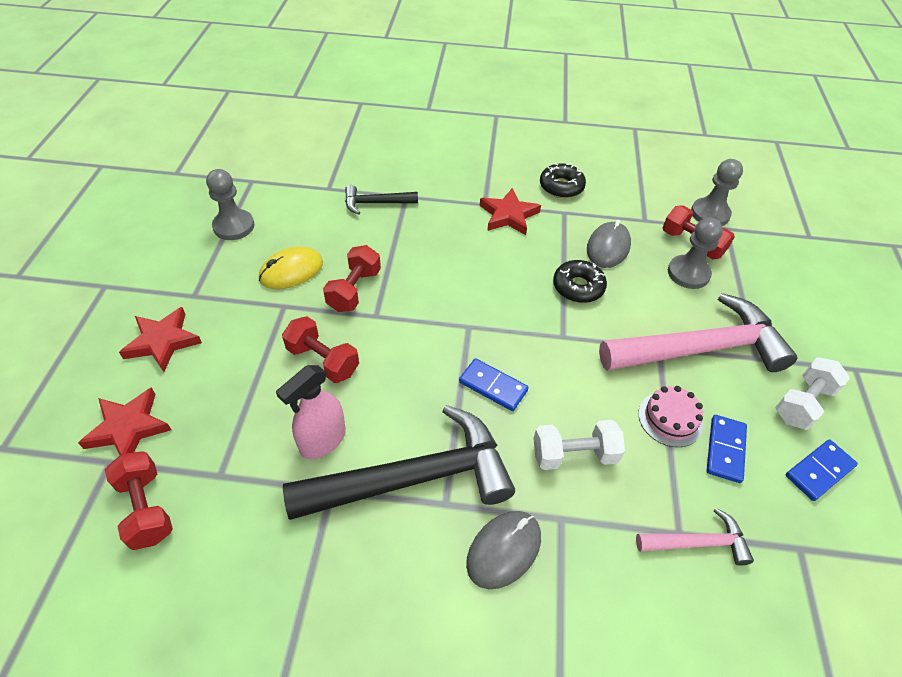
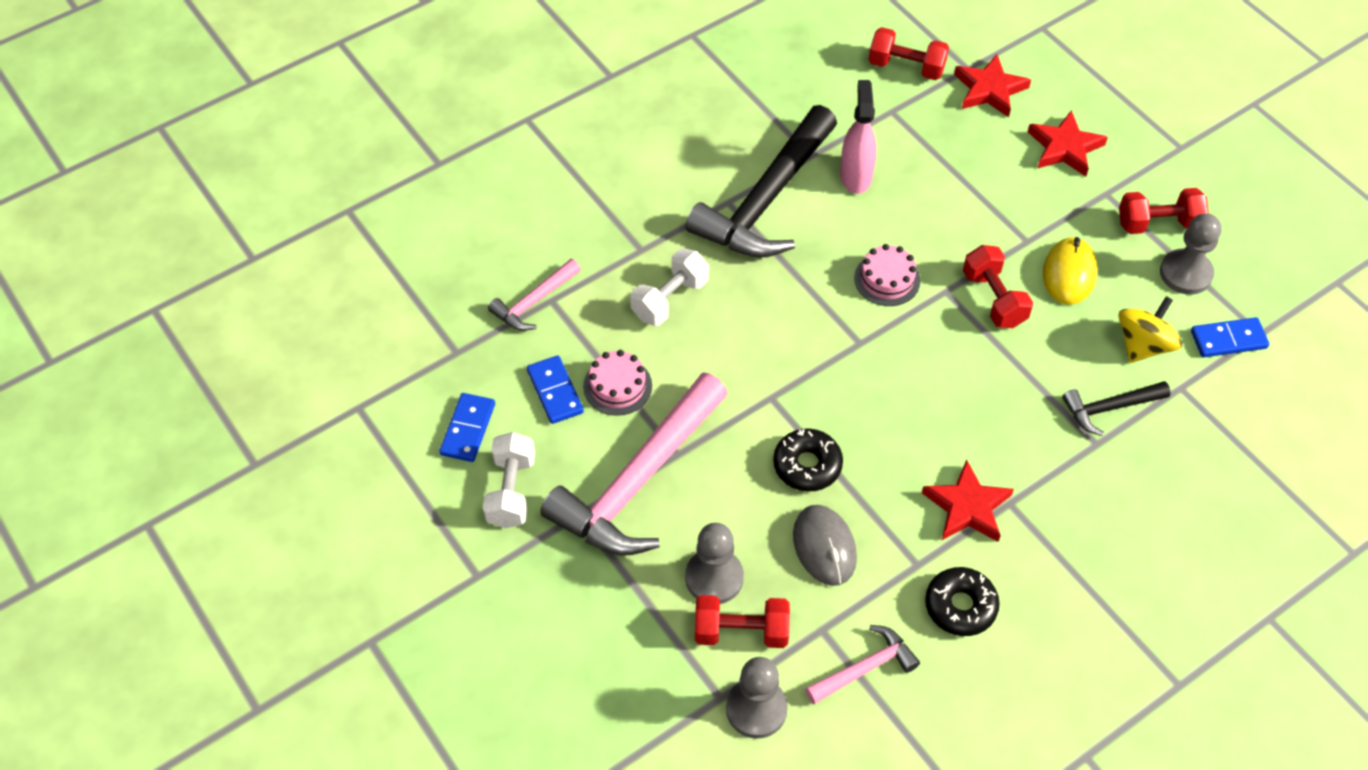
camera: 140 degrees right, 5 degrees up
red dumbbell [282,316,359,383] -> red dumbbell moved to [1119,188,1209,234]
black hammer [345,185,418,215] -> black hammer turned 150 degrees counterclockwise [1062,381,1170,436]
blue domino [459,358,529,411] -> blue domino moved to [1191,317,1269,357]
grey mouse [466,511,541,589] -> none
none -> pink hammer [805,625,920,704]
none -> pink cake [854,244,921,306]
none -> yellow spinning top [1118,296,1182,363]

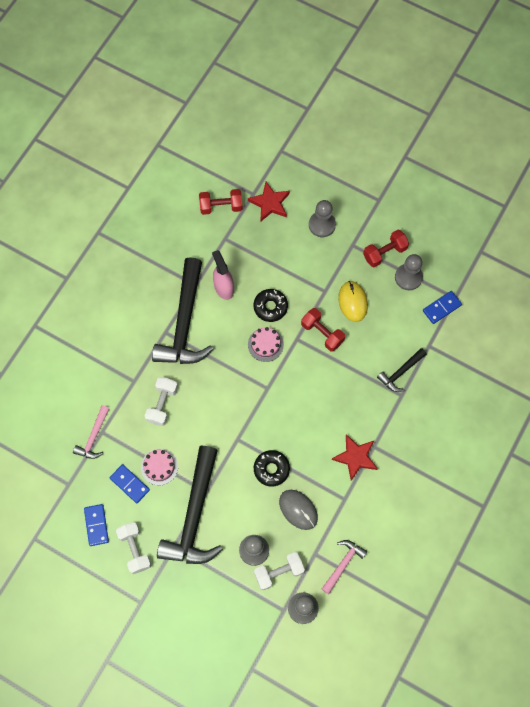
camera: 25 degrees left, 15 degrees up
pink hammer [540,372,728,556] -> black hammer [157,446,223,564]
red dumbbell [695,595,790,648] -> white dumbbell [254,552,305,590]
black donut [925,567,1000,636] -> black donut moved to [254,289,288,322]
red star [1028,110,1108,176] -> grey pawn [309,200,336,237]
yellow spinning top [1118,296,1182,363] -> none

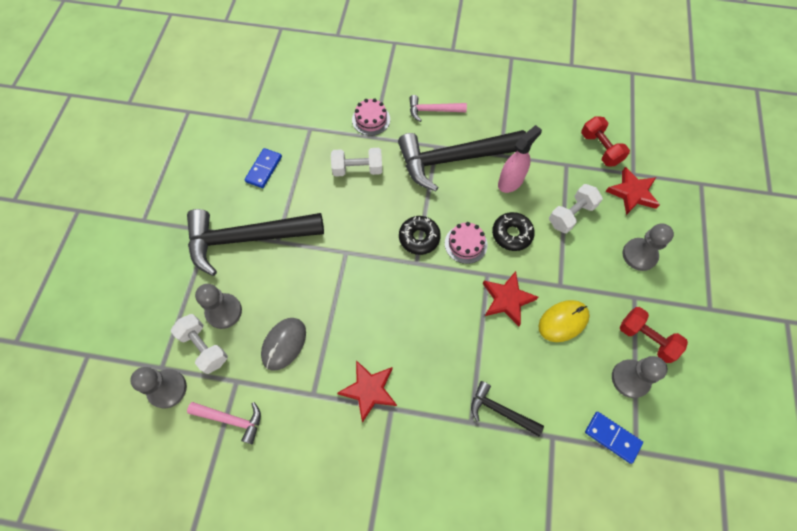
camera: 70 degrees right, 5 degrees down
pink hammer [73,405,110,459] -> pink hammer moved to [409,95,467,122]
blue domino [84,504,109,546] -> none
white dumbbell [116,522,151,574] -> white dumbbell moved to [549,184,603,233]
pink cake [141,449,178,485] -> pink cake moved to [352,98,390,136]
black donut [254,450,290,487] -> black donut moved to [399,216,441,255]
red dumbbell [301,308,345,352] -> red star [483,271,539,326]

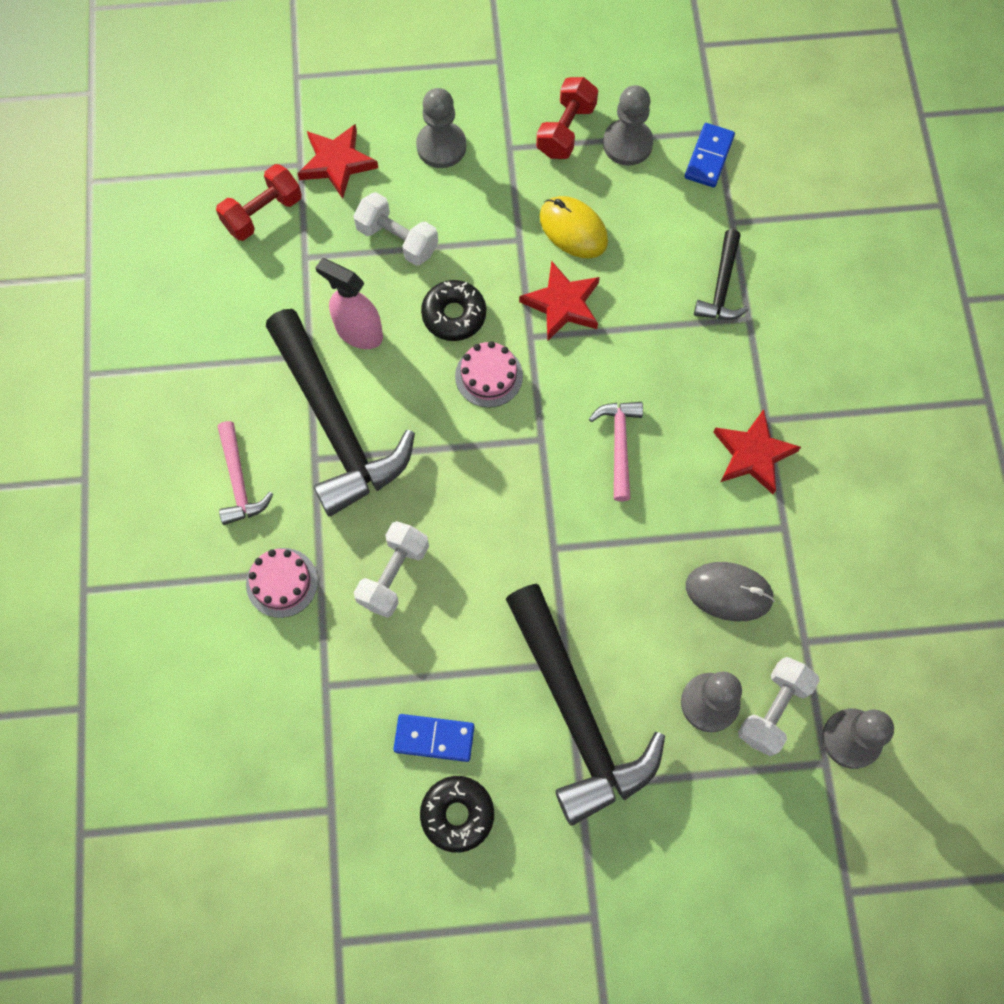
camera: 105 degrees left, 5 degrees up
pink hammer [187,402,261,444] -> pink hammer moved to [589,402,643,501]
white dumbbell [331,148,382,177] -> white dumbbell turned 45 degrees clockwise [354,521,429,618]
black donut [399,216,441,255] -> black donut moved to [420,776,494,853]

